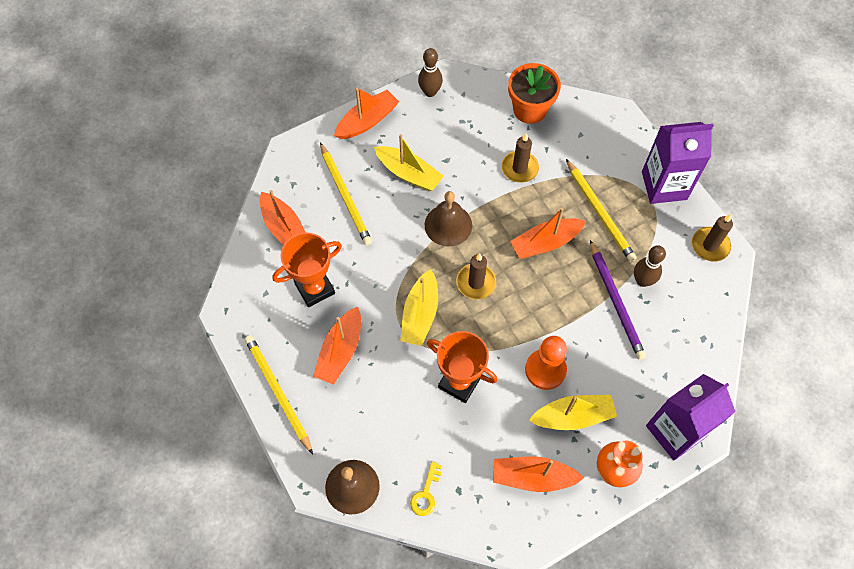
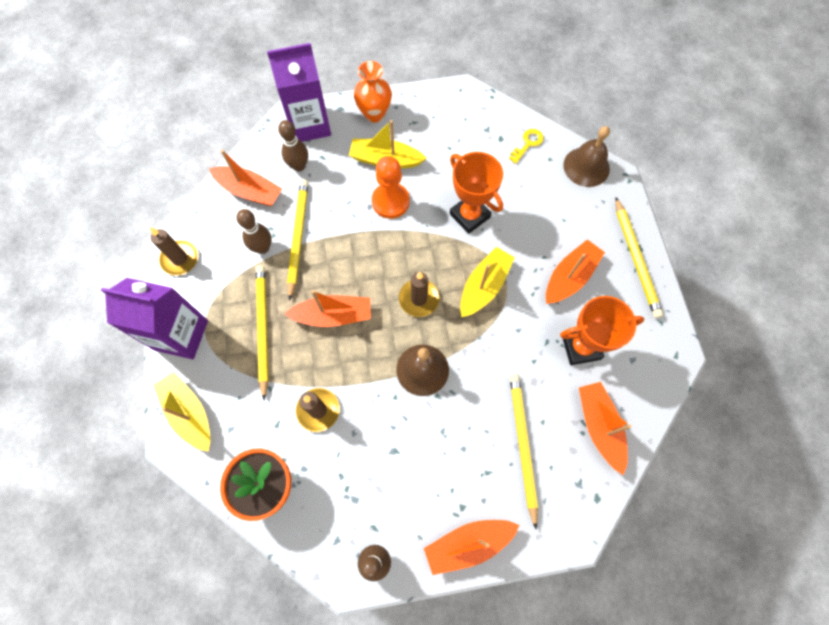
camera: 160 degrees left, 5 degrees up
yellow boat [374,134,444,191] -> yellow boat moved to [153,371,211,452]
orange boat [493,456,584,492] -> orange boat moved to [209,150,282,206]
purple pencil [590,240,646,360] -> yellow pencil [287,179,308,301]
none -> brown bowling pin [278,120,308,171]

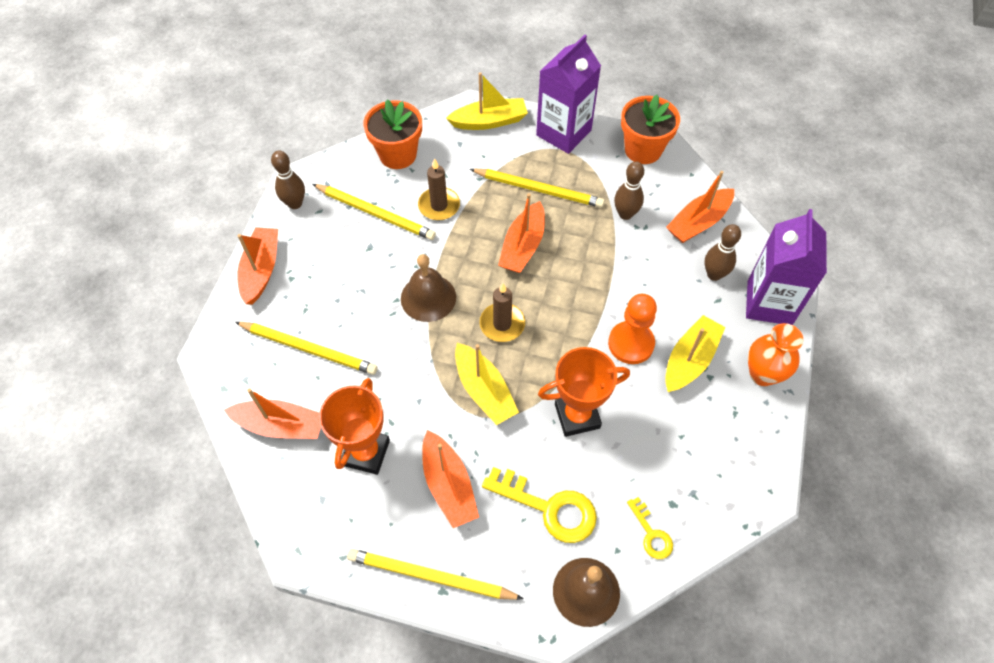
camera: 115 degrees right, 10 degrees down
brown candle [150,227,199,276] -> orange flower pot [621,95,680,164]
yellow pencil [287,179,308,301] -> yellow pencil moved to [313,184,436,240]
none -> yellow key [482,467,597,543]

